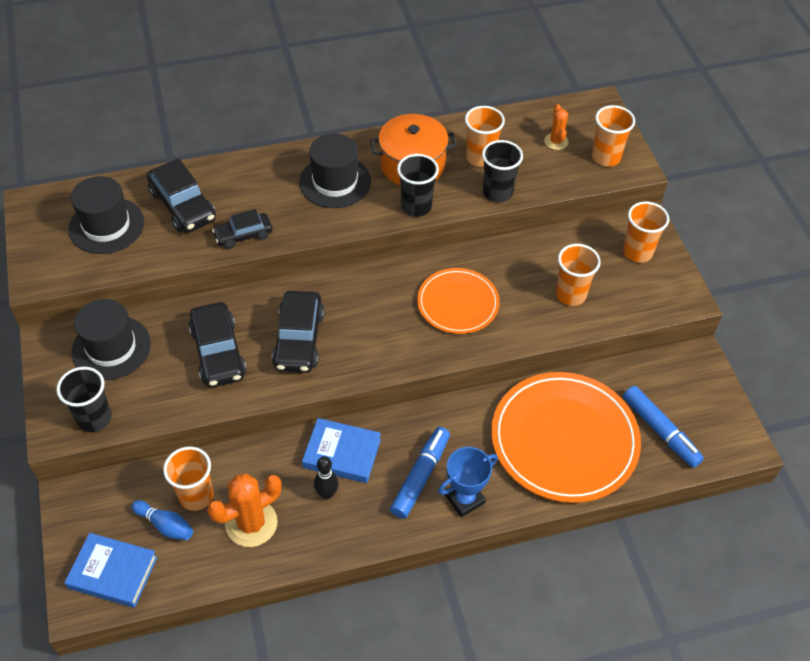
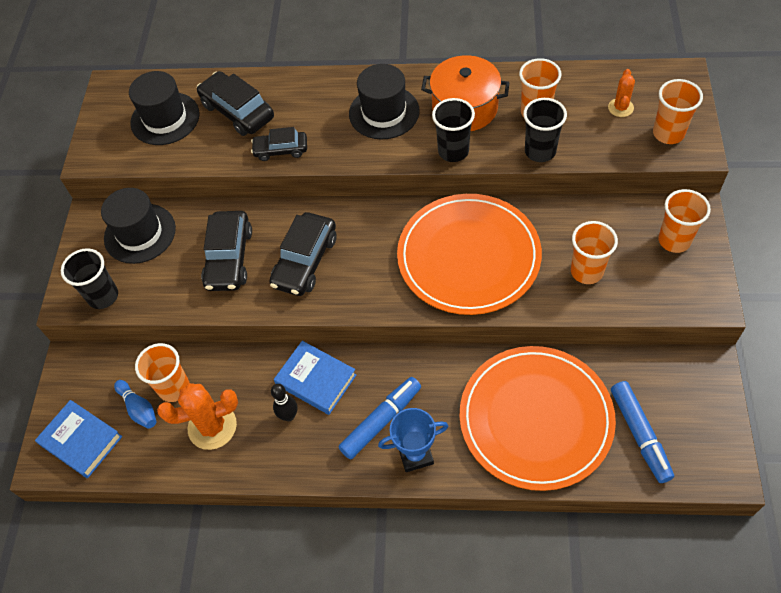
camera: 25 degrees right, 5 degrees up
black car [147,158,216,233] -> black car turned 150 degrees clockwise [197,71,274,136]
orange plate [417,268,500,334] -> orange plate [397,194,542,315], size x1.72

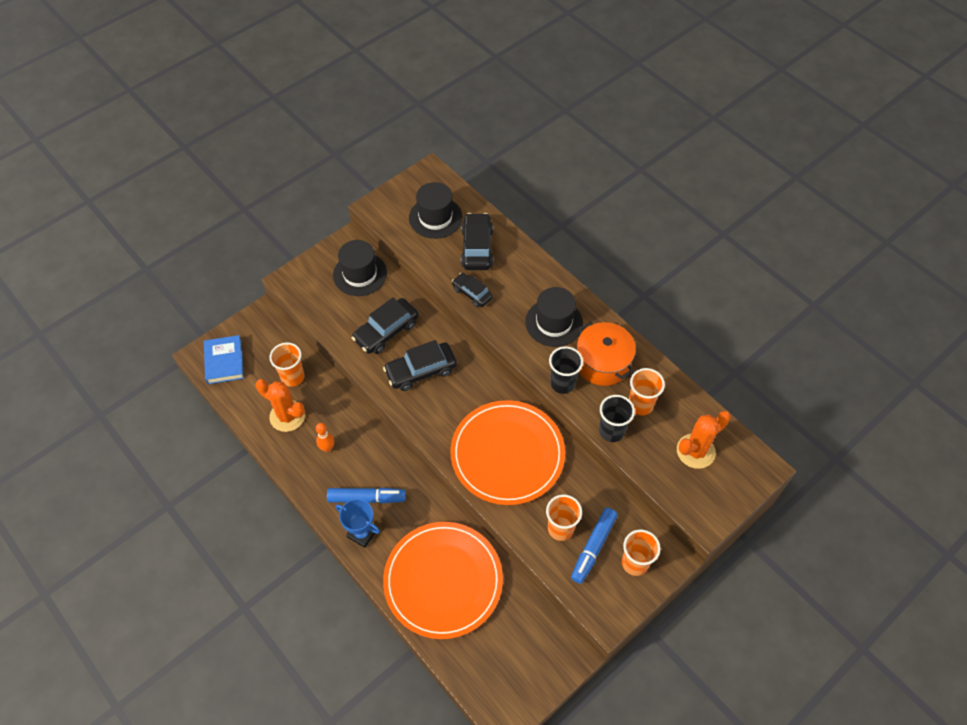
camera: 40 degrees right, 0 degrees up
black cup [61,248,118,309] -> none
blue bowling pin [114,380,157,429] -> none
black bowling pin [271,384,297,421] -> orange bowling pin [316,423,334,452]
blue book [274,341,356,415] -> none
orange cactus [608,69,635,117] -> orange cactus [677,411,731,469], size x1.78
blue marker [611,381,674,483] -> blue marker moved to [571,508,618,584]
orange cup [653,79,703,144] -> none

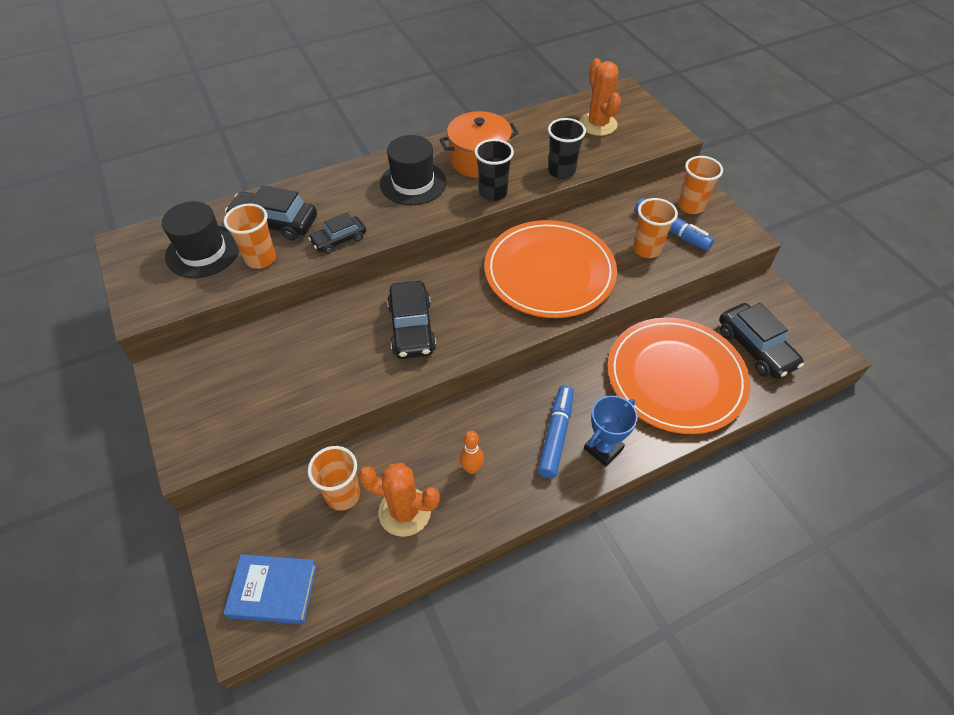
camera: 75 degrees left, 5 degrees down
orange cactus [256,379,305,432] -> orange cactus turned 60 degrees clockwise [358,463,440,537]
black hat [333,240,387,296] -> none
black car [352,298,419,354] -> black car moved to [719,303,804,379]
orange cup [629,368,665,415] -> orange cup moved to [224,204,276,269]

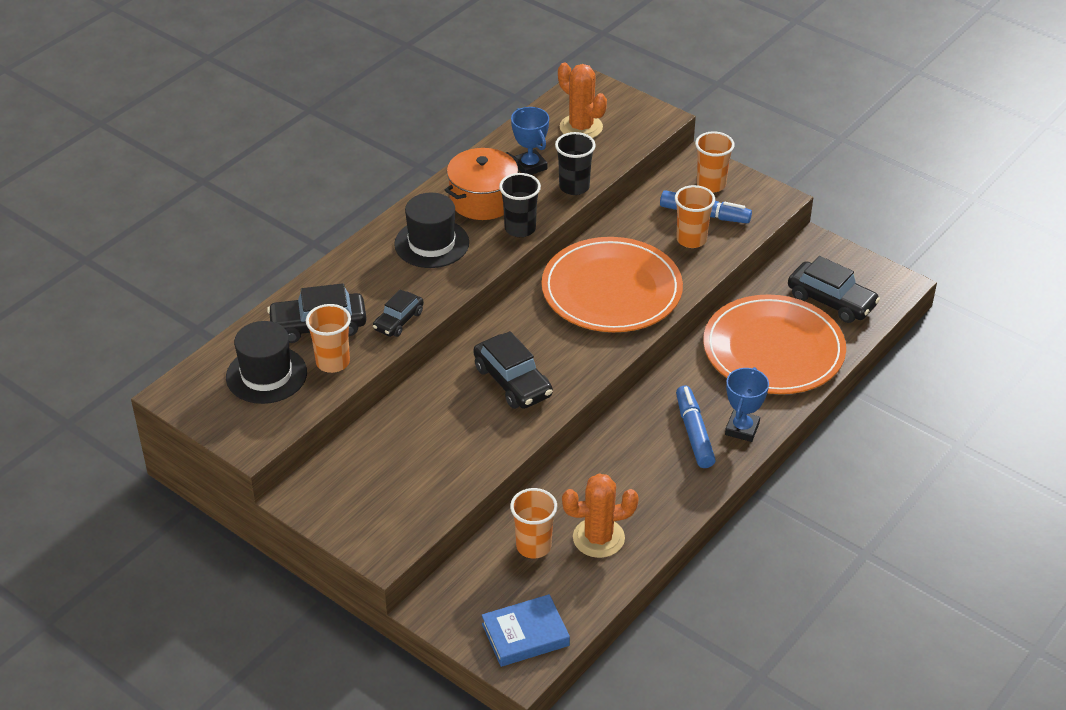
camera: 25 degrees left, 10 degrees down
orange bowling pin [459,431,484,474] -> none
none -> blue trophy [511,107,549,175]

